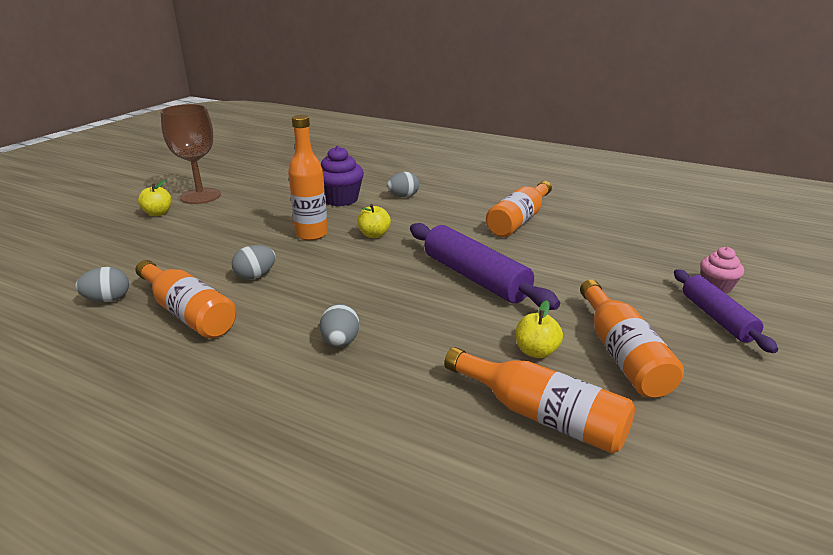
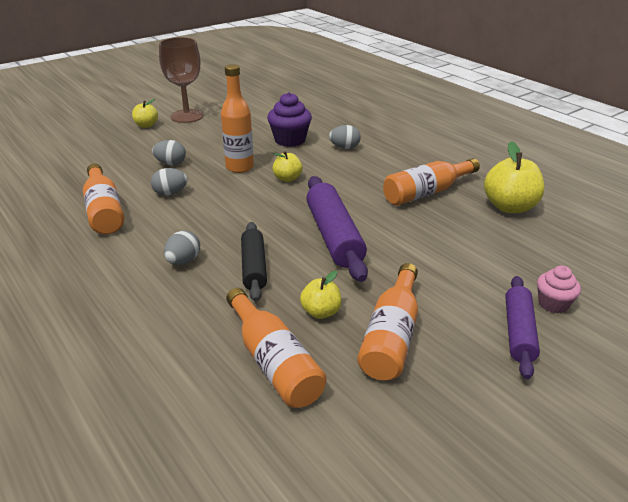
camera: 25 degrees right, 5 degrees up
grey egg [75,267,129,302] -> grey egg moved to [152,140,186,165]
none -> black rolling pin [241,222,267,302]
none -> yellow apple [484,141,544,213]

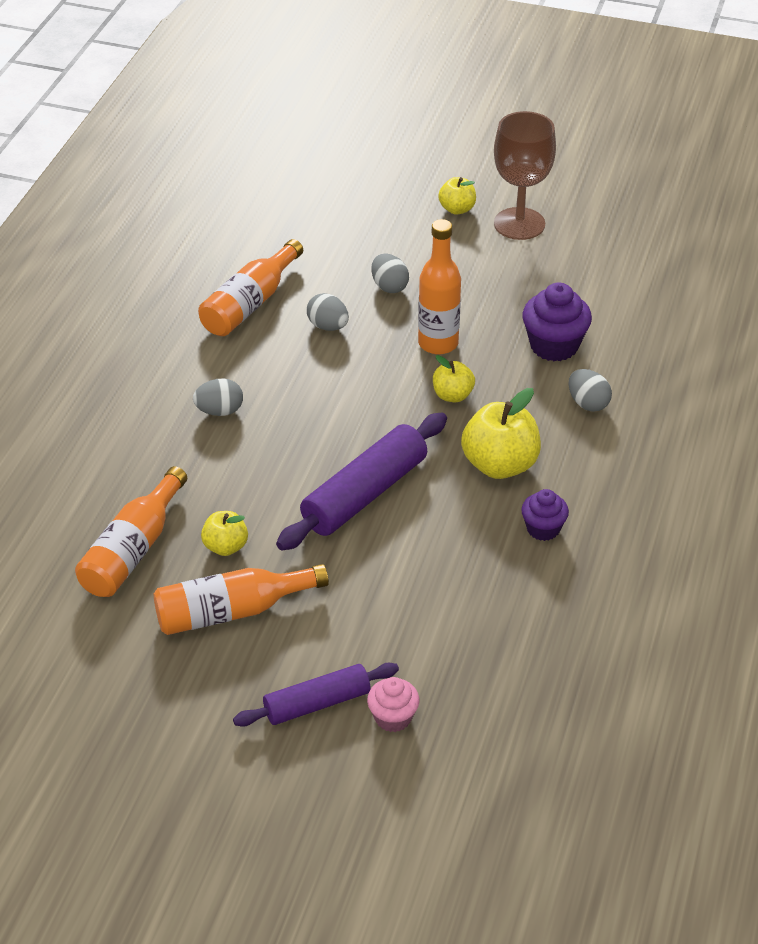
camera: 55 degrees right, 10 degrees up
black rolling pin [241,222,267,302] -> none
orange bottle [383,158,480,206] -> purple cupcake [521,489,569,541]
yellow apple [484,141,544,213] -> yellow apple moved to [461,388,541,479]

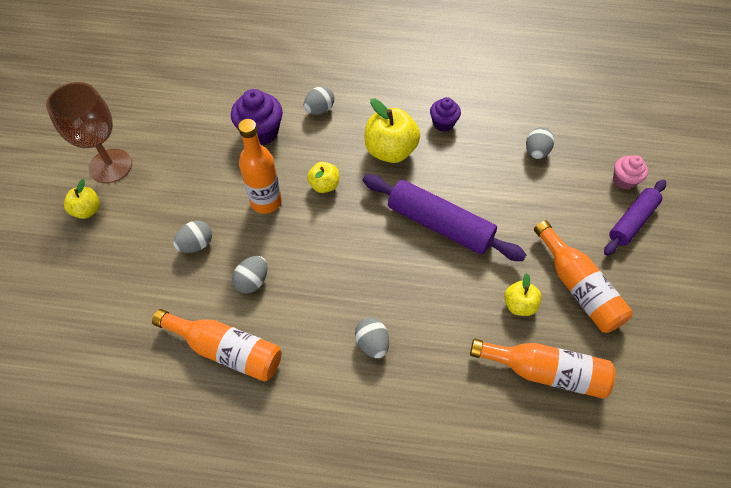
camera: 100 degrees left, 15 degrees up
purple rolling pin [233,662,399,727] -> purple rolling pin turned 75 degrees clockwise [604,180,666,256]
none -> grey egg [526,127,554,159]

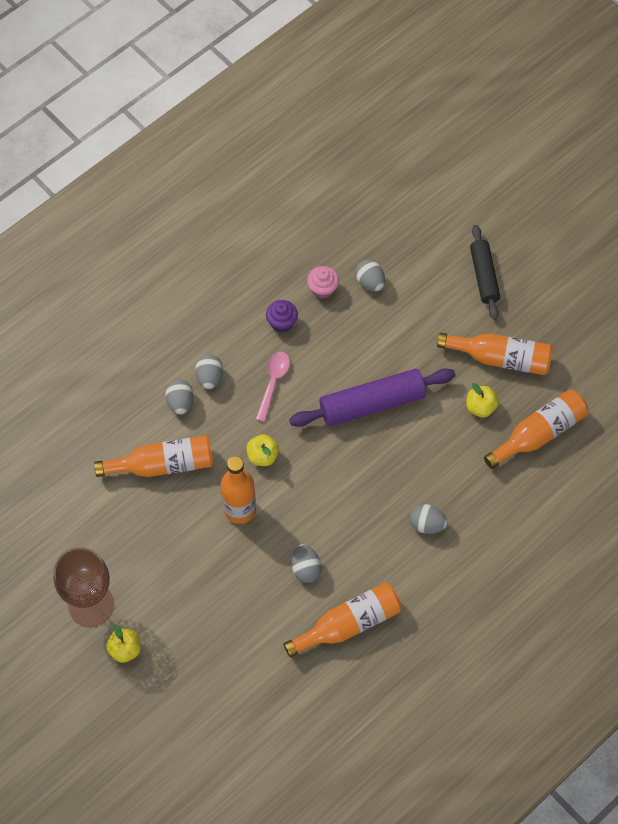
camera: 50 degrees left, 5 degrees up
grey egg [173,221,212,253] -> grey egg moved to [195,354,223,389]
purple cupcake [231,89,283,145] -> orange bottle [94,435,213,477]
yellow apple [364,98,420,163] -> pink spoon [256,352,290,422]
purple rolling pin [604,180,666,256] -> black rolling pin [470,225,500,320]
pink cupcake [613,155,648,190] -> pink cupcake moved to [307,266,339,299]

